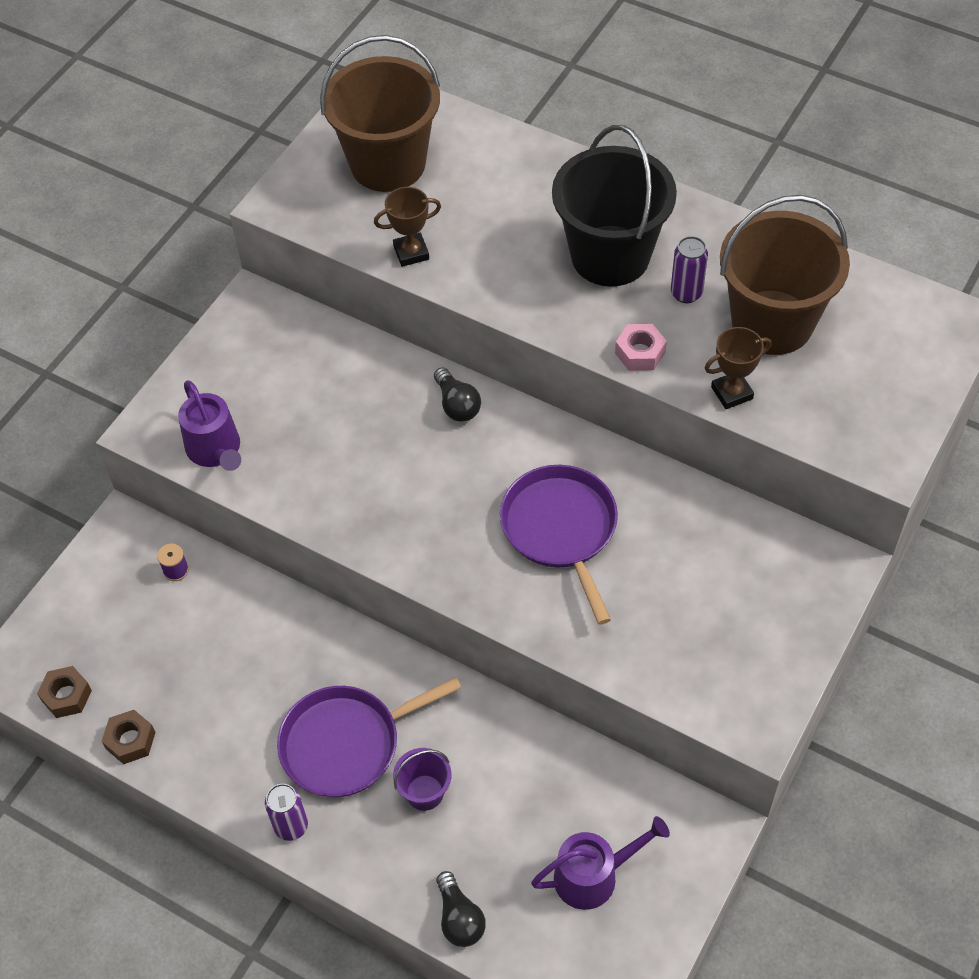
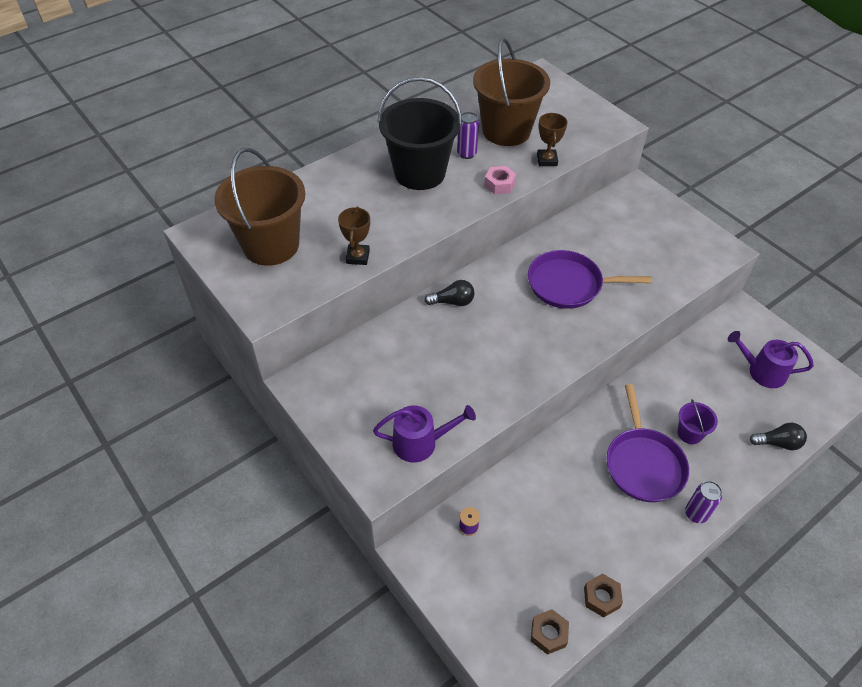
camera: 70 degrees left, 5 degrees down
purple watering can [531,816,670,910] -> purple watering can turned 75 degrees counterclockwise [728,331,814,388]

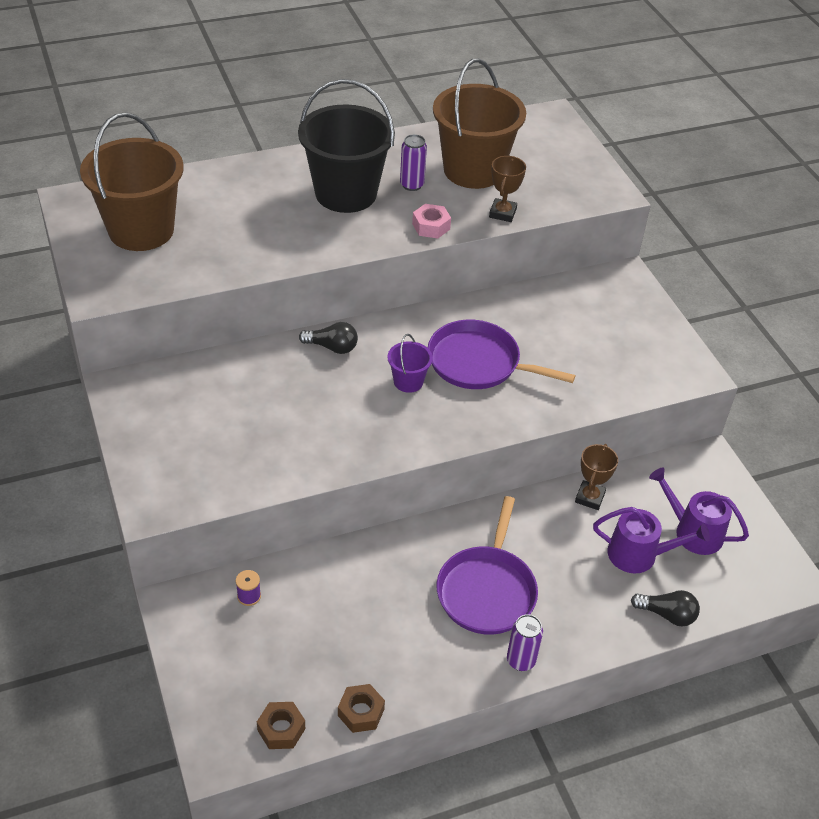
camera: 15 degrees right, 5 degrees down
brown trophy [338,206,370,265] -> brown trophy moved to [575,444,618,510]
purple watering can [373,405,476,462] -> purple watering can moved to [593,507,710,573]
purple bucket [678,399,718,444] -> purple bucket moved to [387,334,433,393]

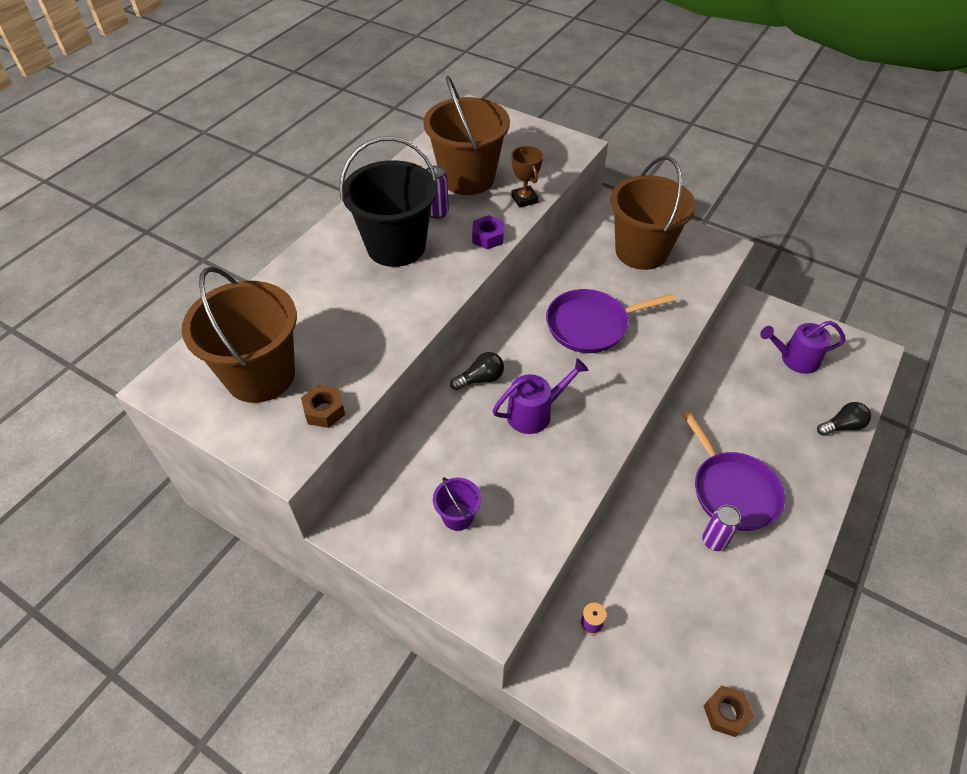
camera: 35 degrees left, 5 degrees up
brown nut [338,684,385,733] -> brown nut moved to [301,385,345,428]
purple bucket [387,334,433,393] -> purple bucket moved to [433,477,481,531]
pink nut [412,204,451,238] -> purple nut [472,215,504,249]
purple can [507,614,543,671] -> purple can moved to [702,505,741,551]
brown trophy [575,444,618,510] -> none
purple watering can [593,507,710,573] -> purple watering can moved to [493,358,589,434]
none -> brown bucket [610,156,696,270]

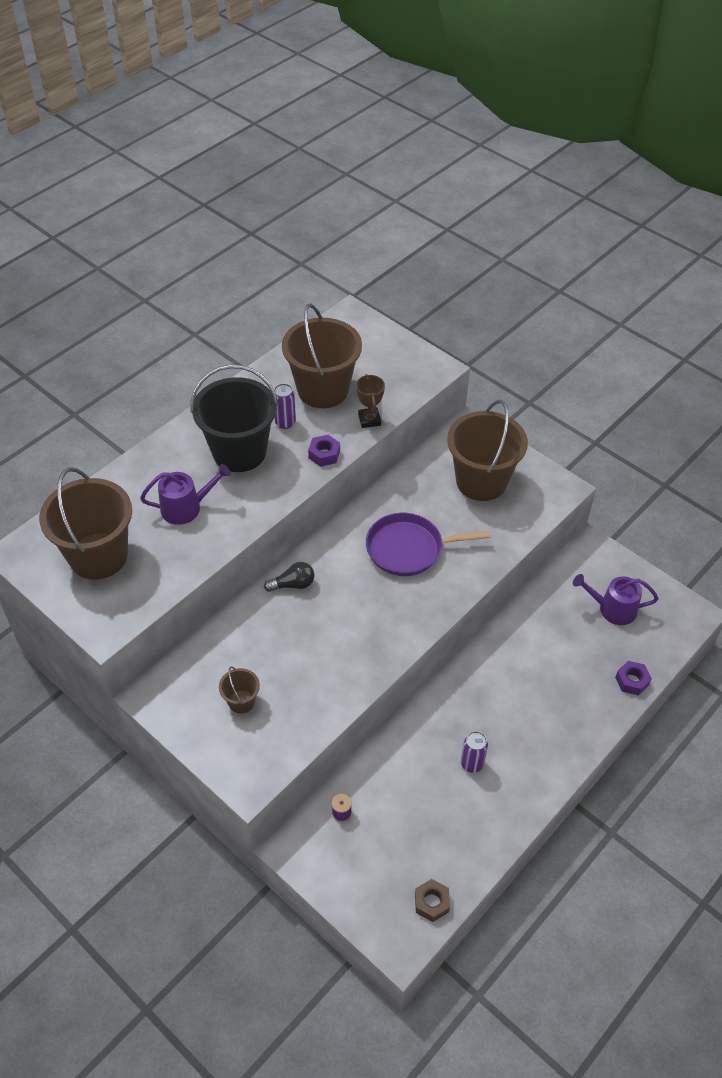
camera: 10 degrees right, 0 degrees up
brown nut [301,385,345,428] -> none
purple bucket [433,477,481,531] -> brown bucket [219,666,260,714]
purple watering can [493,358,589,434] -> purple watering can moved to [140,464,231,525]
purple pan [682,411,785,531] -> none
black light bulb [817,402,871,436] -> purple nut [615,661,652,696]

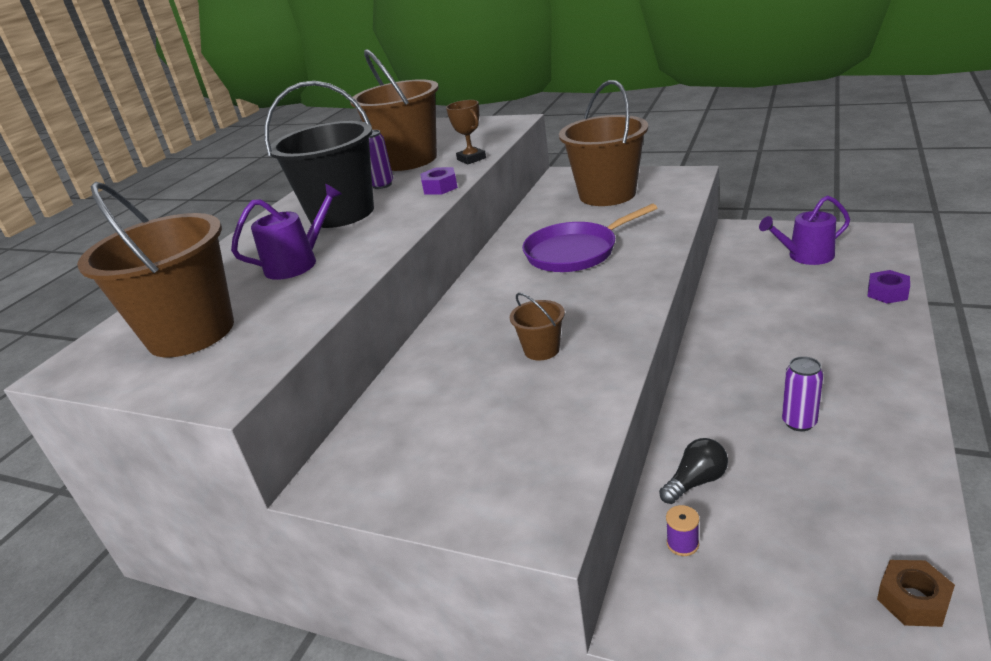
camera: 15 degrees left, 20 degrees down
brown bucket [219,666,260,714] -> brown bucket moved to [510,293,565,360]
black light bulb [264,562,315,592] -> black light bulb moved to [659,438,728,504]

